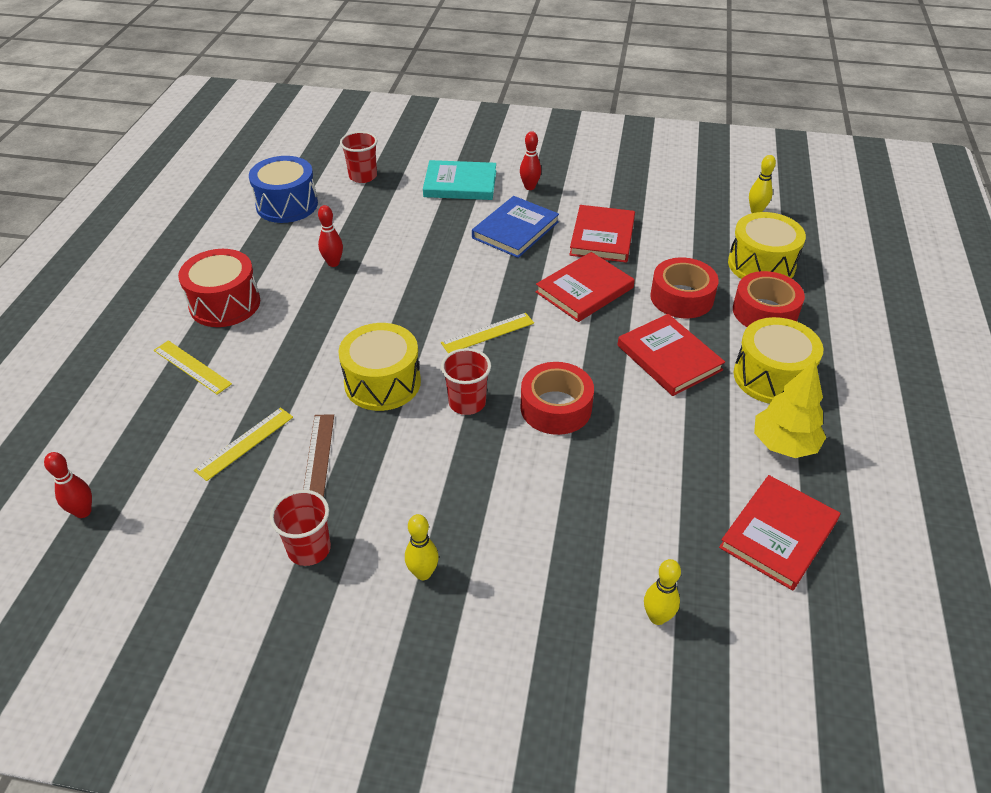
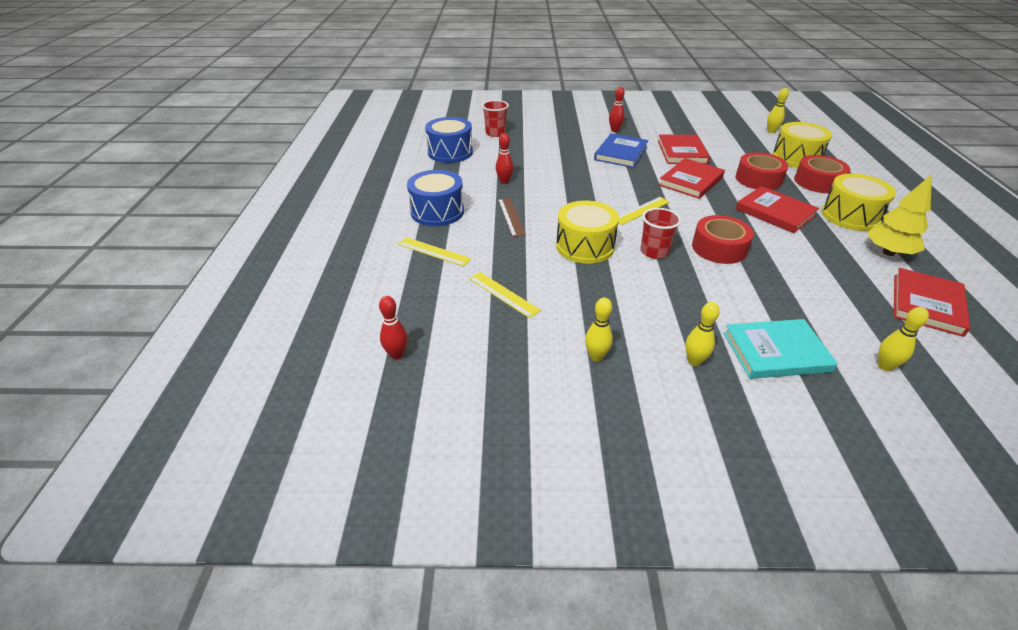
camera: 10 degrees left, 5 degrees down
red drum [178,249,260,327] -> blue drum [407,170,464,226]
yellow ruler [194,408,293,481] -> yellow ruler turned 75 degrees counterclockwise [469,272,541,318]
red cup [270,490,331,566] -> yellow bowling pin [585,297,613,361]
brown ruler [303,414,334,497] -> brown ruler moved to [498,198,526,237]
turquoise book [423,160,496,200] -> turquoise book moved to [723,319,838,379]

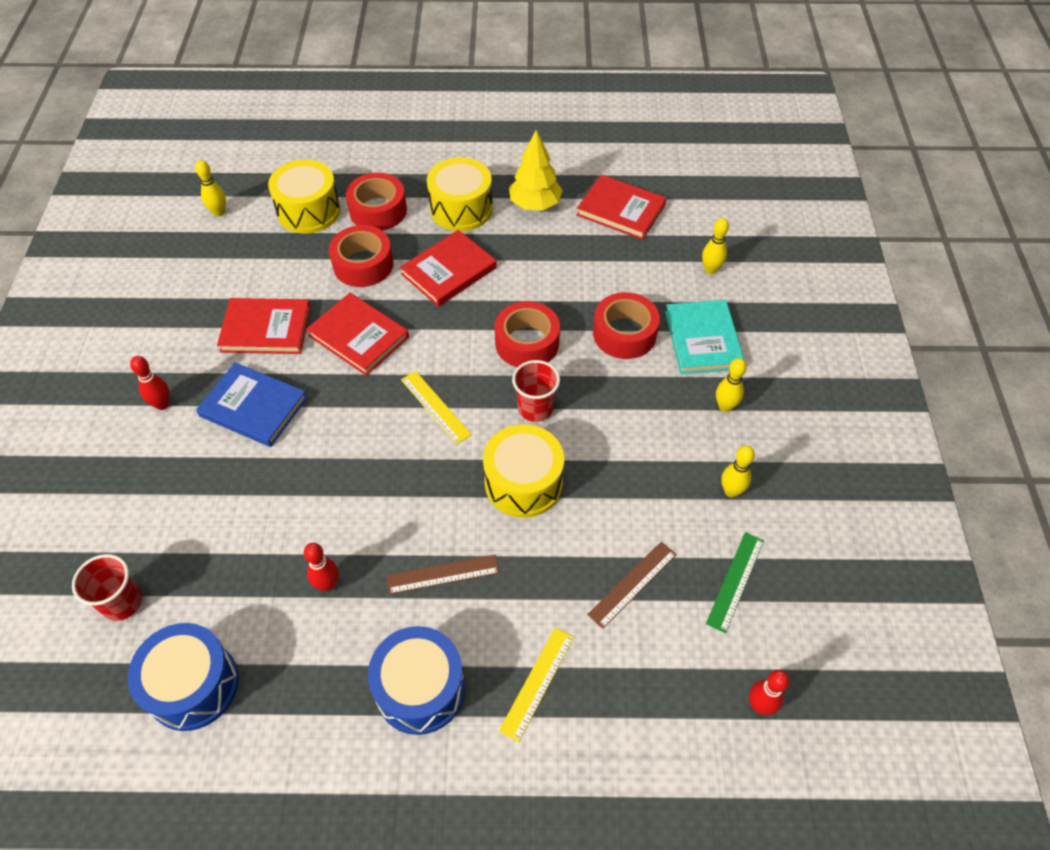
camera: 90 degrees left, 15 degrees up
yellow ruler [469,272,541,318] -> brown ruler [587,542,677,629]
none -> red tape [593,292,660,359]
none -> green ruler [706,532,764,633]

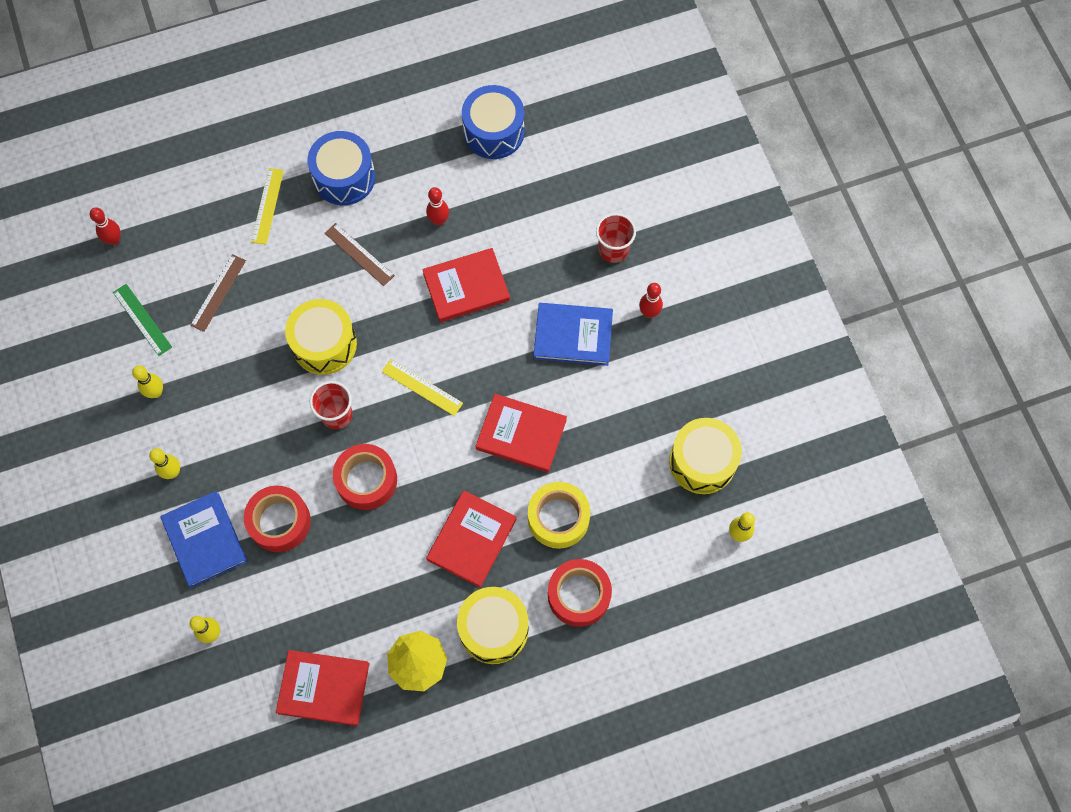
camera: 160 degrees right, 15 degrees up
red cup [72,554,142,621] -> red cup moved to [596,213,636,263]
red book [217,298,311,354] -> red book moved to [422,248,510,322]
yellow drum [268,160,340,234] -> yellow drum moved to [669,418,742,494]
red tape [329,225,394,287] -> yellow tape [528,482,590,549]
brown ruler [386,554,500,594] -> brown ruler turned 75 degrees clockwise [325,223,395,286]
turquoise book [665,300,745,374] -> blue book [161,491,248,588]
green ruler [706,532,764,633] -> green ruler turned 45 degrees counterclockwise [113,284,172,356]

